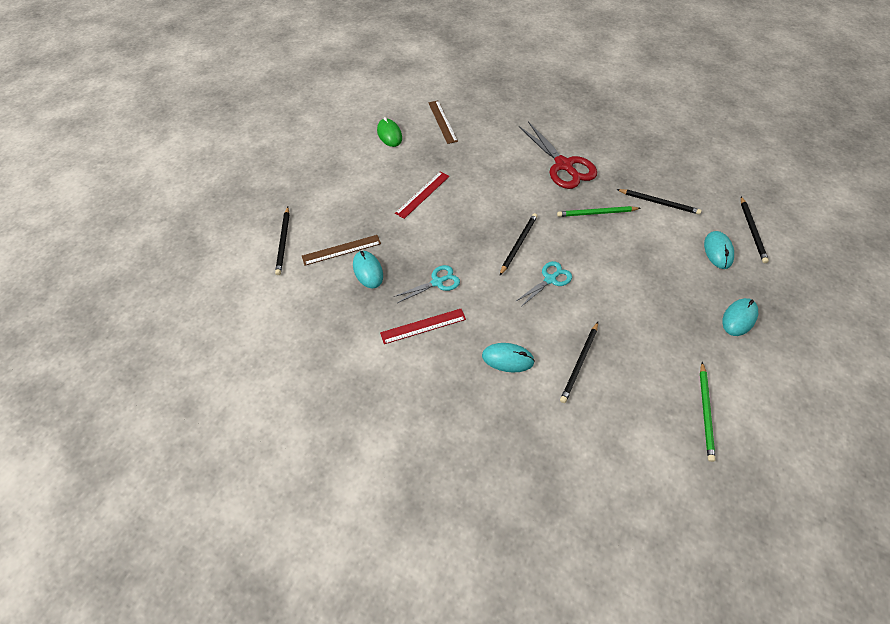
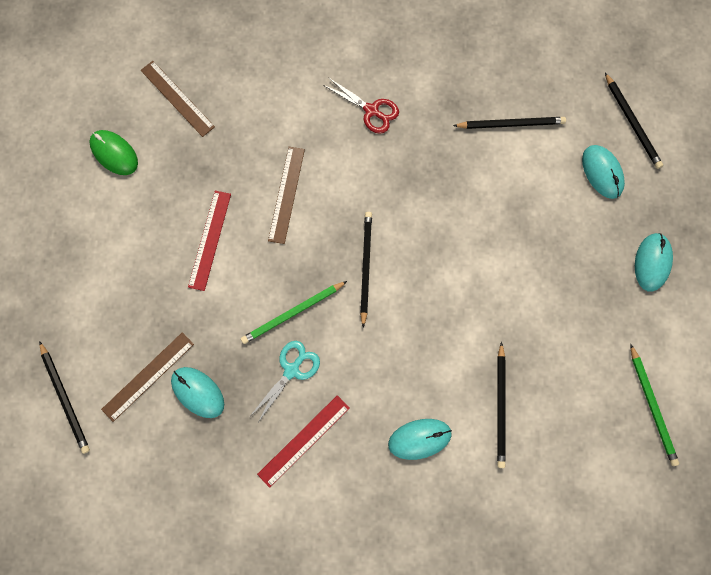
camera: 25 degrees left, 20 degrees up
turquoise scissors [515,261,572,307] -> none
red scissors [519,121,597,189] -> red scissors [323,77,399,133], size x0.56
green pencil [557,206,641,217] -> green pencil moved to [241,281,347,344]
none -> brown ruler [268,147,305,244]

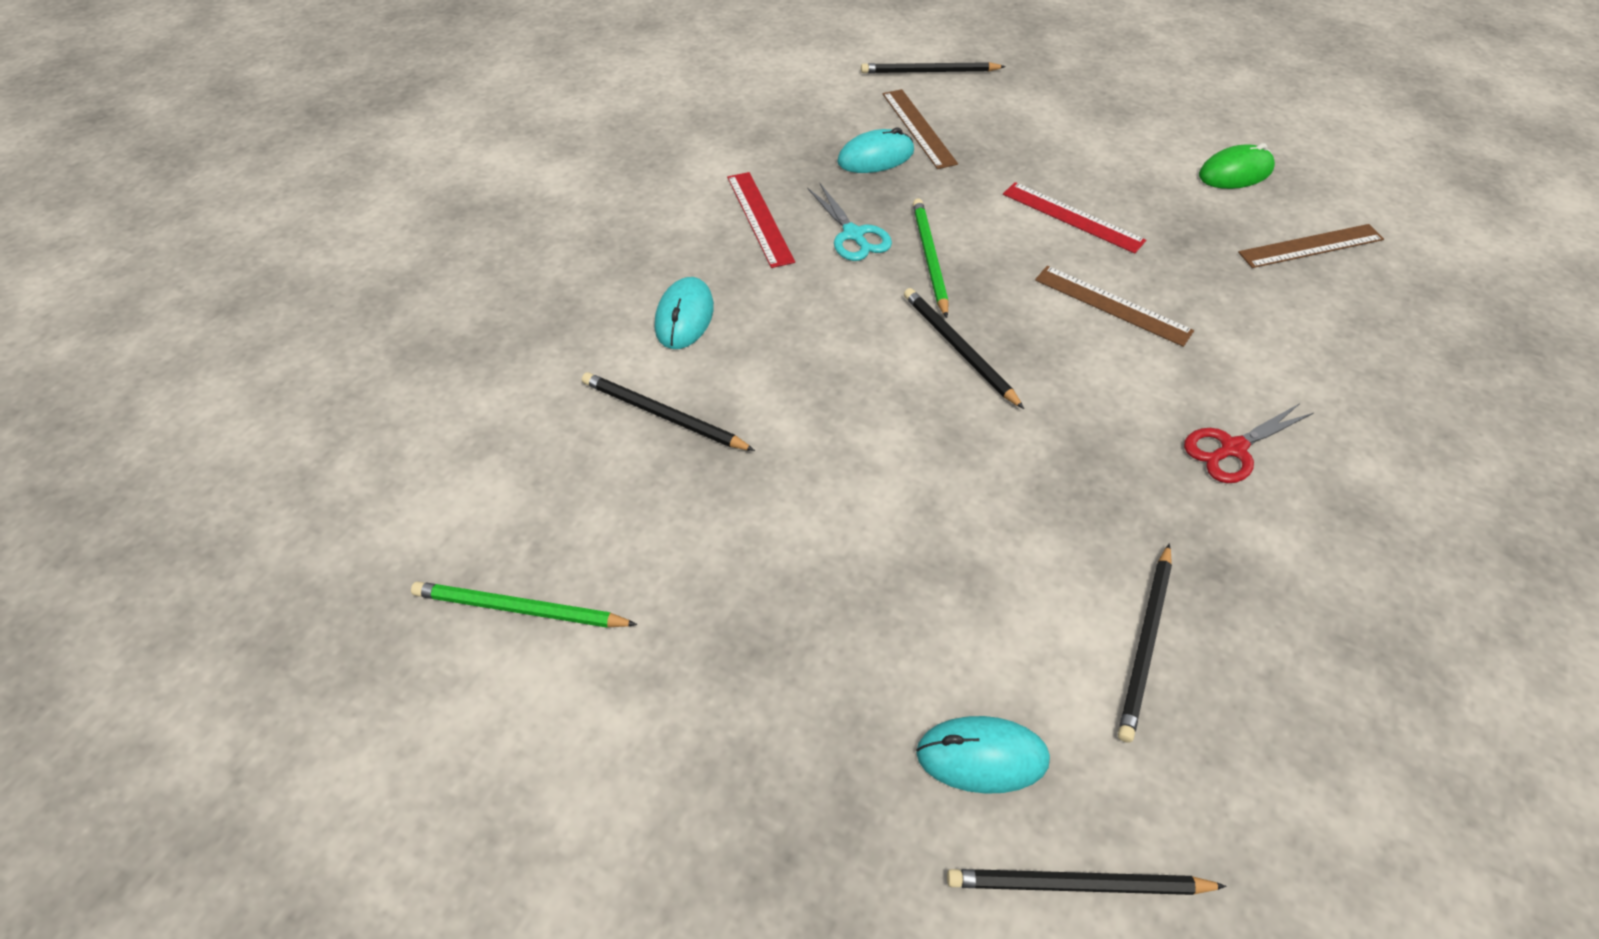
camera: 115 degrees right, 25 degrees down
black pencil [360,212,372,328] -> black pencil turned 150 degrees counterclockwise [904,288,1024,409]
turquoise mouse [635,233,673,292] -> none

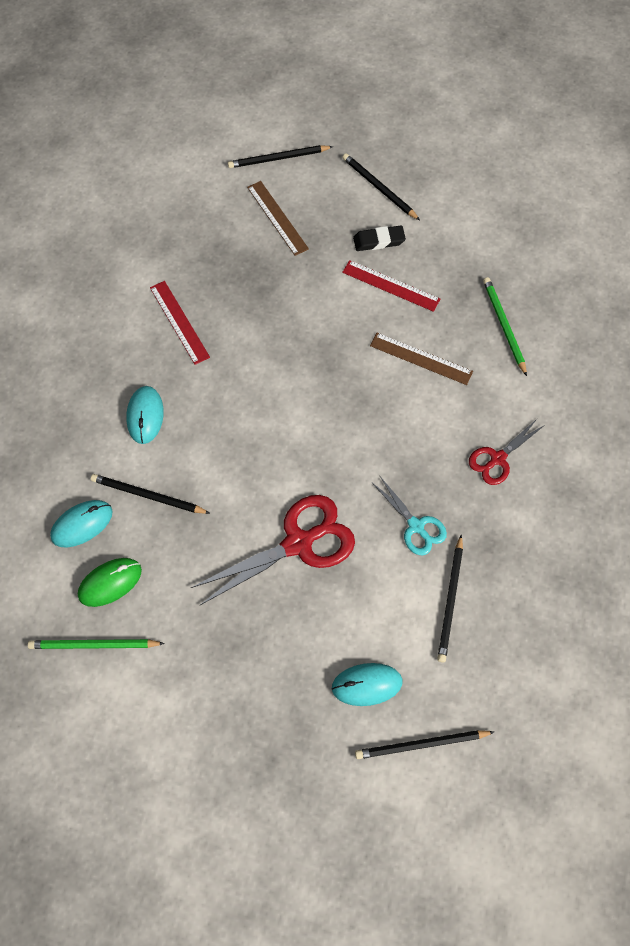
camera: 10 degrees left, 15 degrees up
turquoise scissors [807,183,892,261] -> turquoise scissors moved to [371,476,447,556]
turquoise mouse [837,128,914,173] -> turquoise mouse moved to [50,500,113,547]
black pencil [904,288,1024,409] -> black pencil moved to [342,153,420,220]
green pencil [913,199,949,318] -> green pencil moved to [483,277,527,376]
green mouse [1199,143,1275,189] -> green mouse moved to [78,558,142,607]
brown ruler [1238,224,1384,268] -> none
none -> red scissors [191,495,355,605]
none -> black eraser [353,226,406,251]

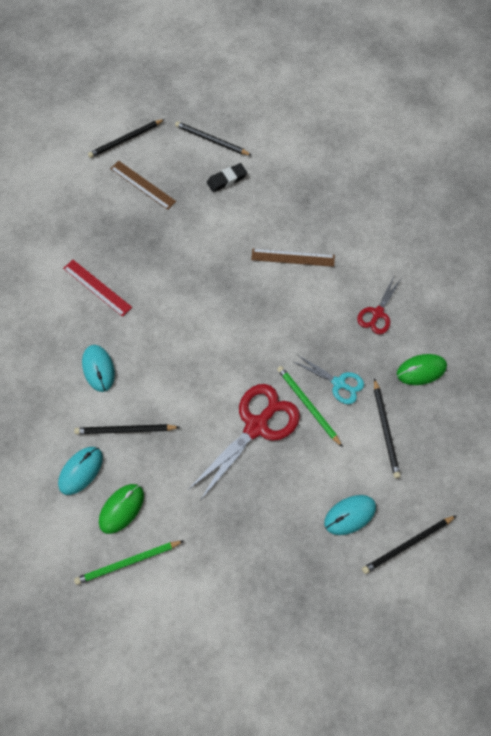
camera: 20 degrees left, 0 degrees up
red ruler [342,260,440,312] -> none
green pencil [483,277,527,376] -> green pencil moved to [277,366,343,447]
none -> green mouse [397,354,447,385]

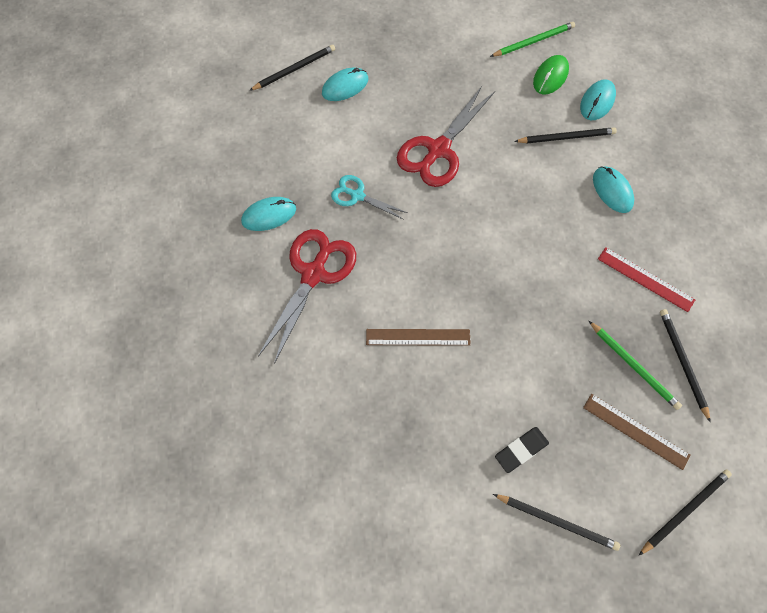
camera: 175 degrees right, 0 degrees up
green pencil [277,366,343,447] -> green pencil moved to [589,321,682,410]
red scissors [357,277,401,334] -> red scissors [258,229,356,364], size x1.77
black pencil [374,378,401,478] -> black pencil moved to [660,309,711,423]
green mouse [397,354,447,385] -> turquoise mouse [241,197,296,231]

